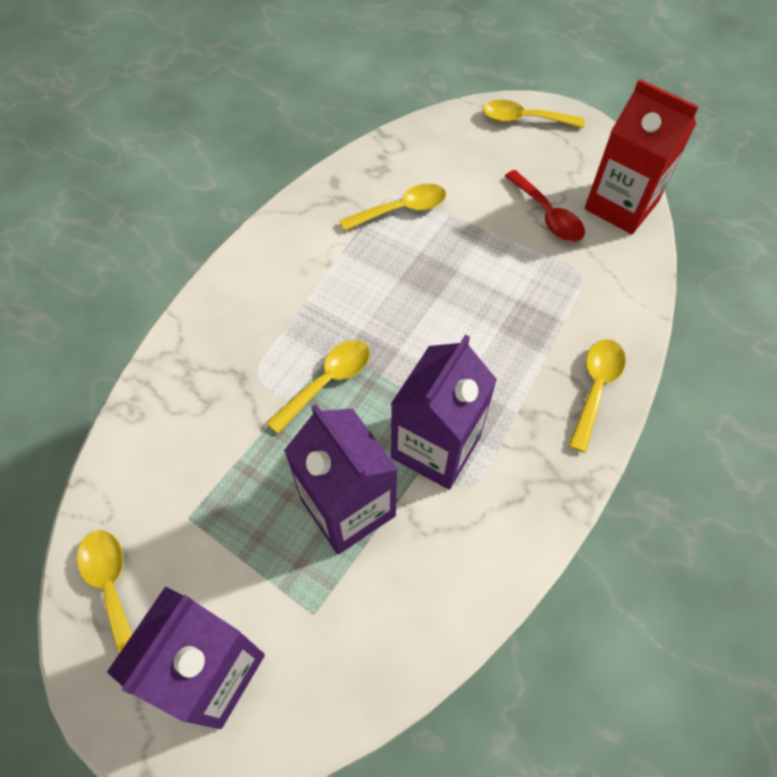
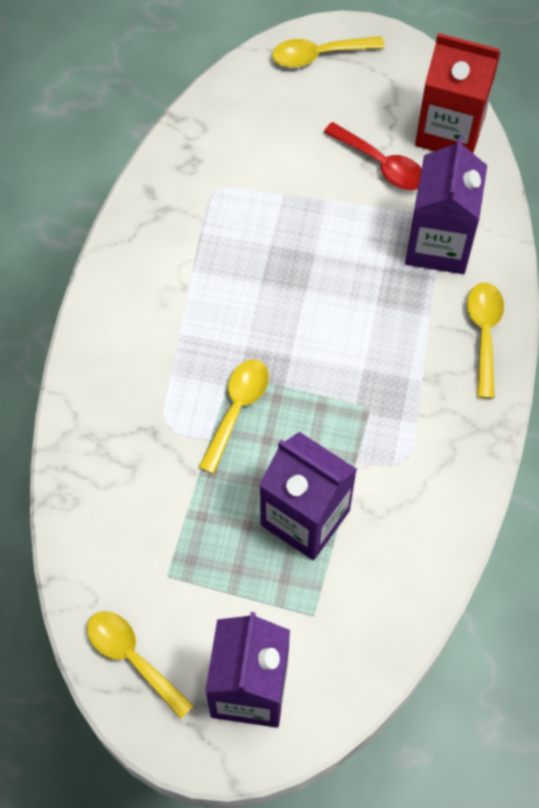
camera: 20 degrees left, 5 degrees up
yellow spoon [339,184,446,231] -> none
purple carton [391,334,497,490] -> purple carton moved to [405,136,487,274]

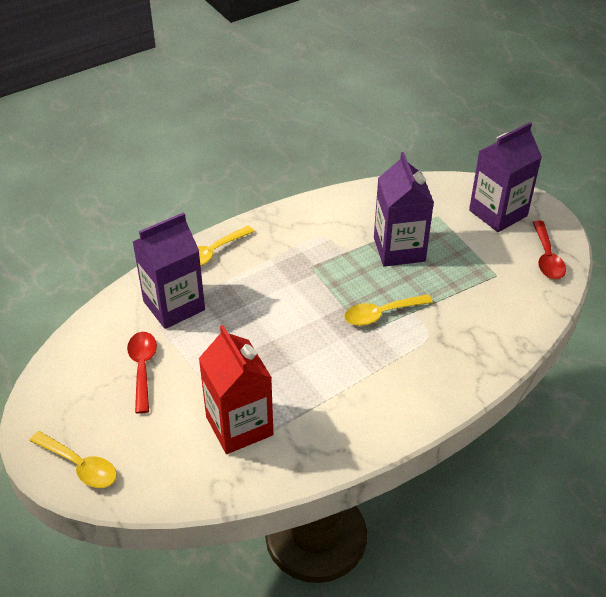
camera: 135 degrees left, 20 degrees down
yellow spoon [87,611,194,719] -> red spoon [533,221,566,279]
red carton [415,33,501,153] -> red carton moved to [198,325,273,454]

